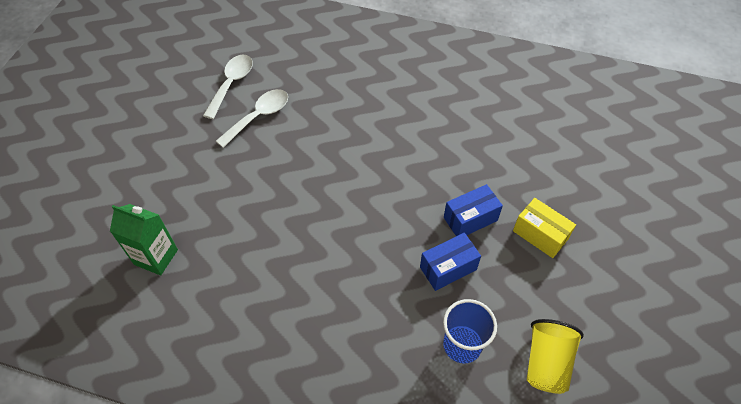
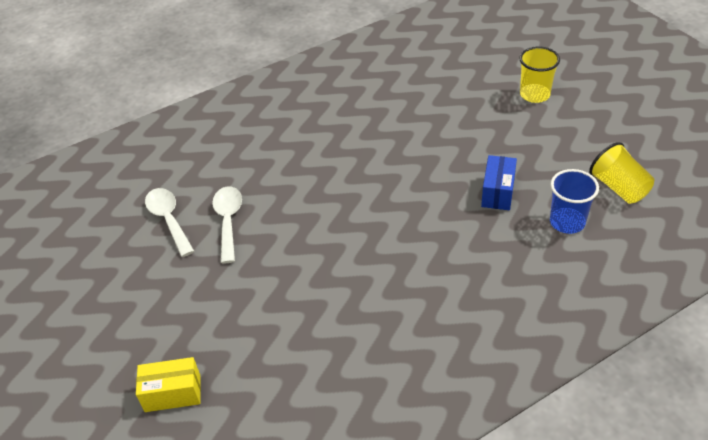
camera: 45 degrees left, 10 degrees down
green carton [110,204,178,275] -> none
blue box [444,184,503,236] -> none
yellow box [513,198,576,258] -> yellow box moved to [136,357,201,412]
none -> yellow cup [519,46,560,103]

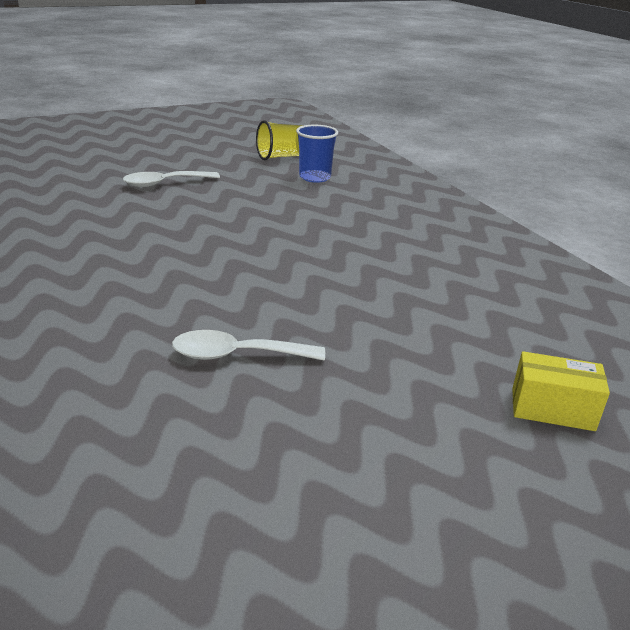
camera: 90 degrees left, 15 degrees down
yellow box [136,357,201,412] -> yellow box turned 75 degrees counterclockwise [512,351,610,431]
white spoon [145,188,194,257] -> white spoon moved to [123,171,220,187]
blue box [481,155,517,210] -> none
yellow cup [519,46,560,103] -> none

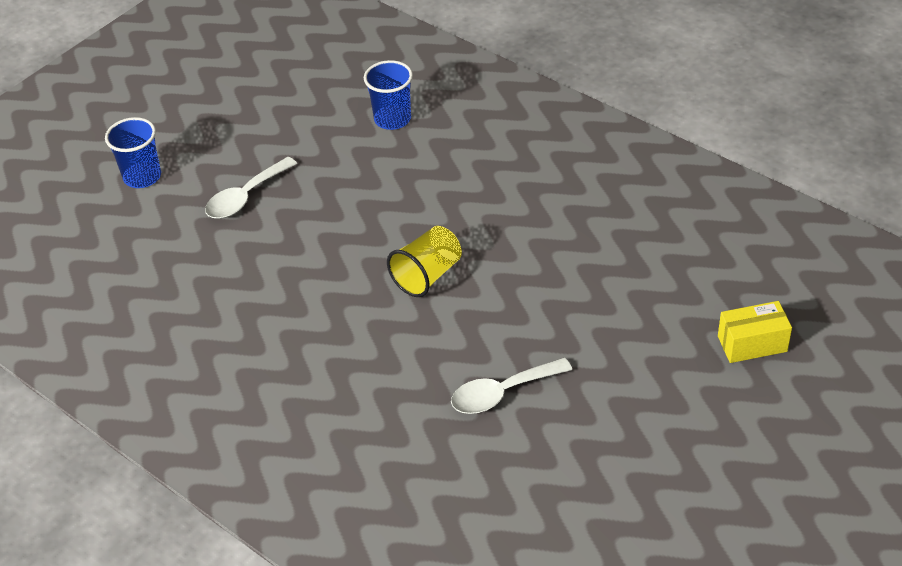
camera: 20 degrees left, 15 degrees up
yellow cup [256,120,303,160] -> yellow cup moved to [387,226,462,297]
none -> blue cup [105,117,161,188]

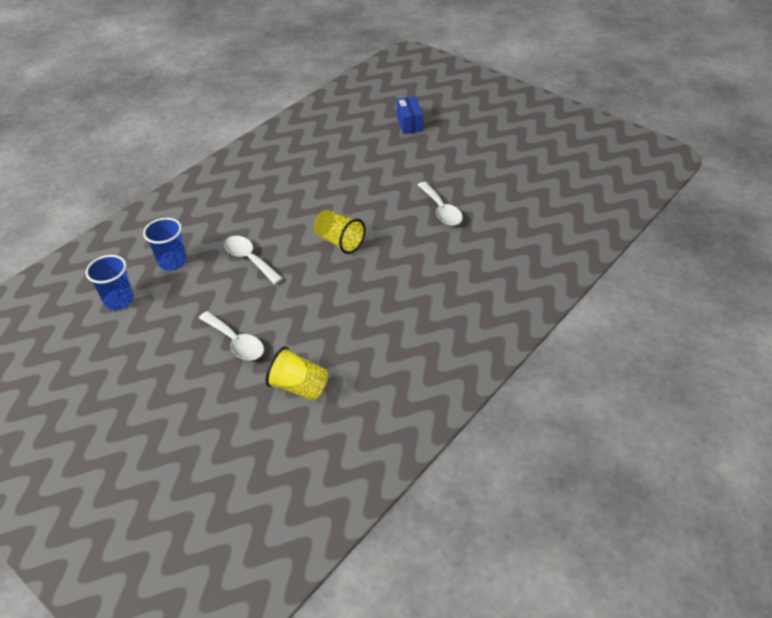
camera: 90 degrees left, 0 degrees up
blue cup [105,117,161,188] -> blue cup moved to [86,255,134,310]
yellow box [718,301,792,363] -> blue box [397,97,423,134]
none -> white spoon [224,236,283,284]
none -> yellow cup [266,346,328,401]

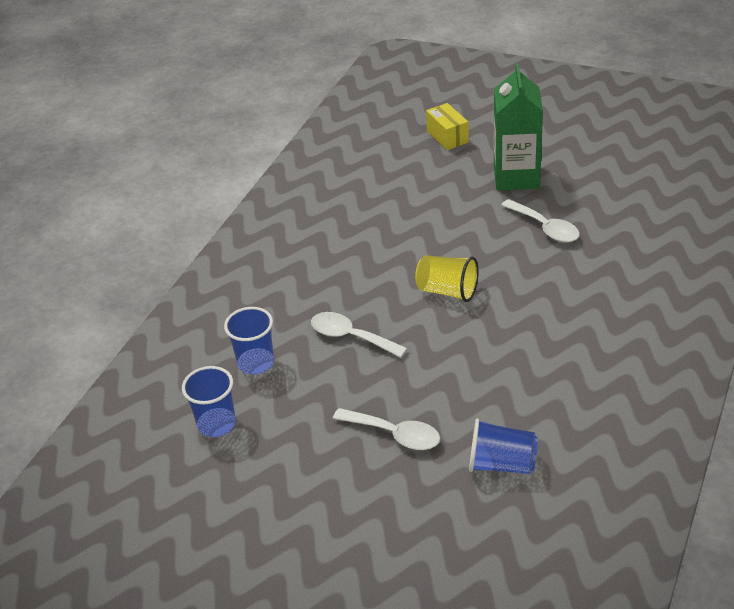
camera: 15 degrees left, 5 degrees down
yellow cup [266,346,328,401] -> blue cup [469,419,538,474]
blue box [397,97,423,134] -> yellow box [426,103,469,150]
none -> green carton [494,63,543,190]

